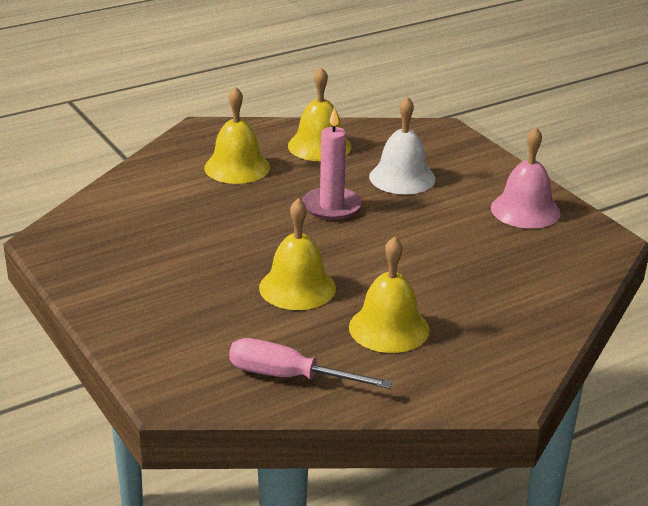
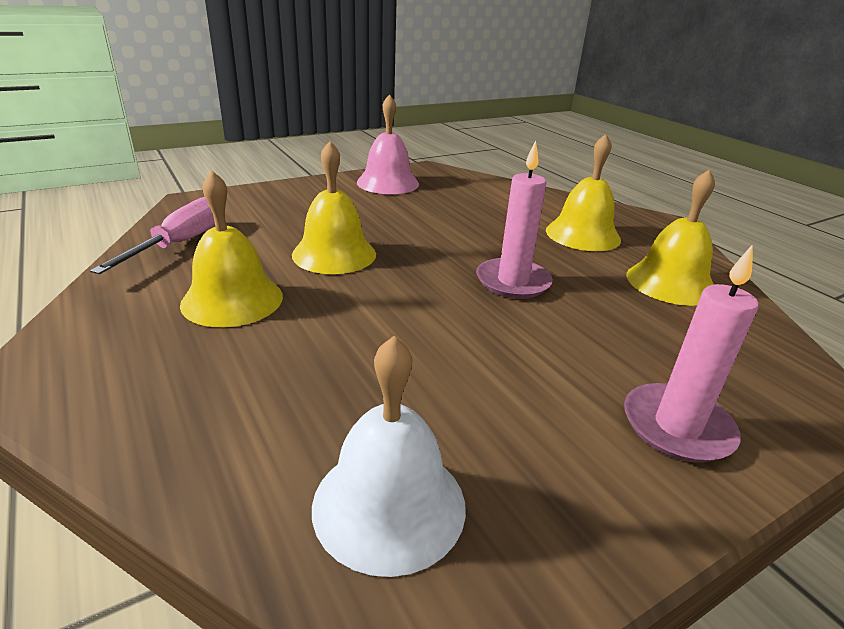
camera: 90 degrees right, 0 degrees up
white bell [369,96,436,194] -> white bell moved to [312,336,466,577]
pink bell [491,127,561,229] -> pink bell moved to [357,94,419,194]
none -> pink candle [624,244,759,463]

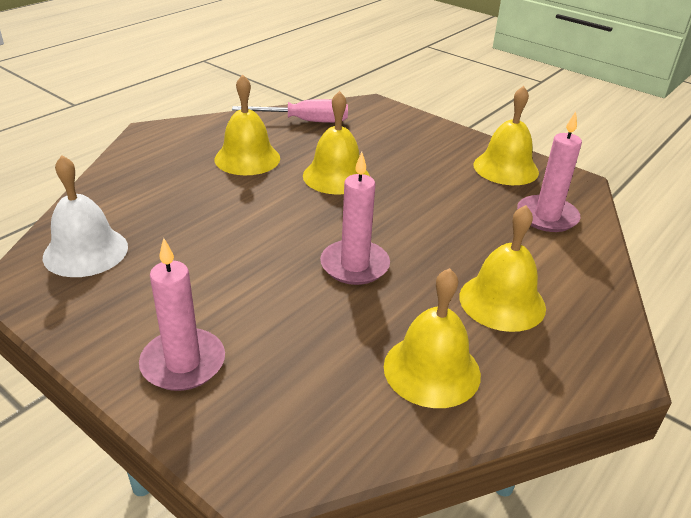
camera: 70 degrees right, 5 degrees up
pink bell [357,94,419,194] -> yellow bell [474,86,539,185]
none -> pink candle [517,111,582,232]

